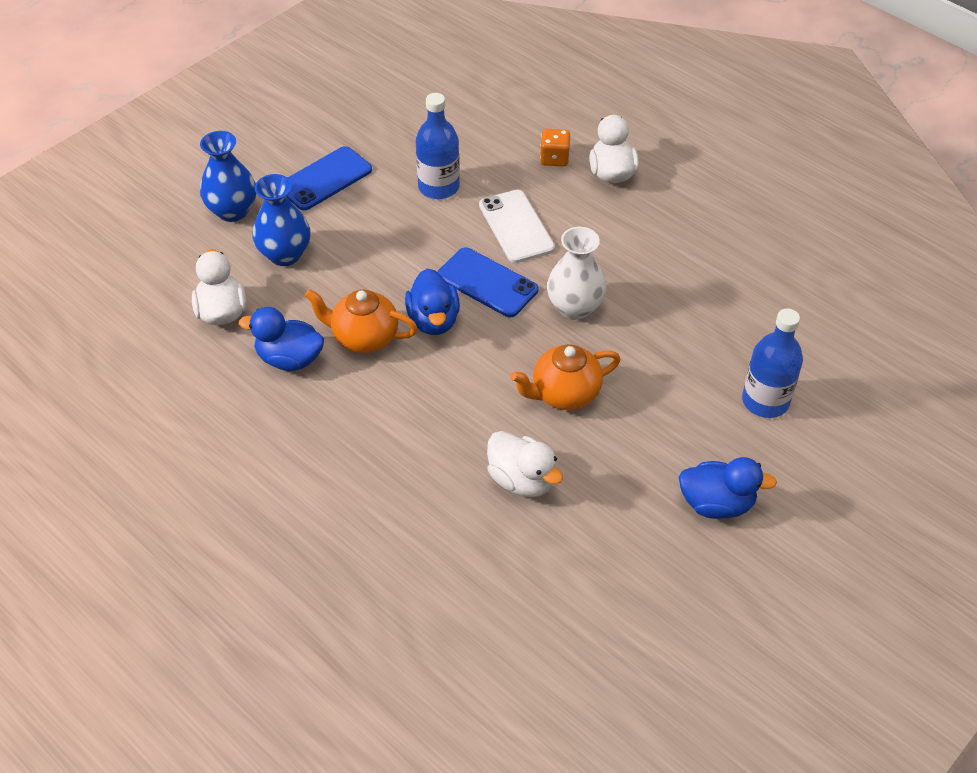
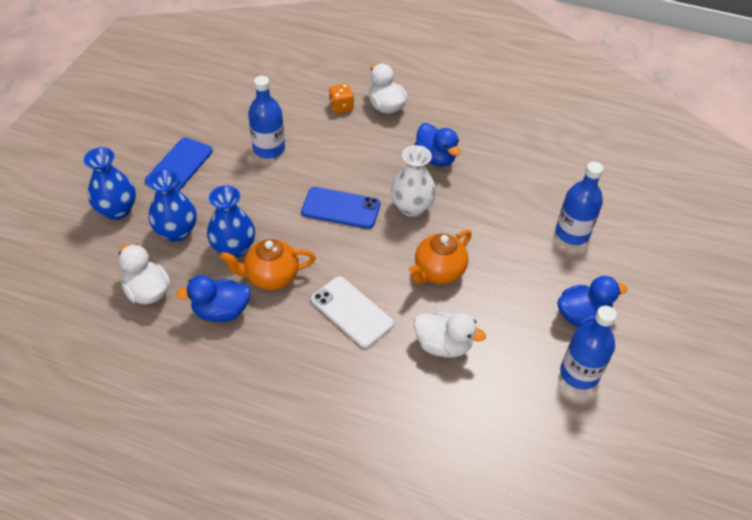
camera: 25 degrees left, 0 degrees up
blue duck [405,268,460,335] -> blue duck moved to [415,123,460,167]
white phone [479,190,555,263] -> white phone moved to [311,276,394,348]
none -> blue vase [207,185,255,258]
none -> blue bottle [560,306,617,390]

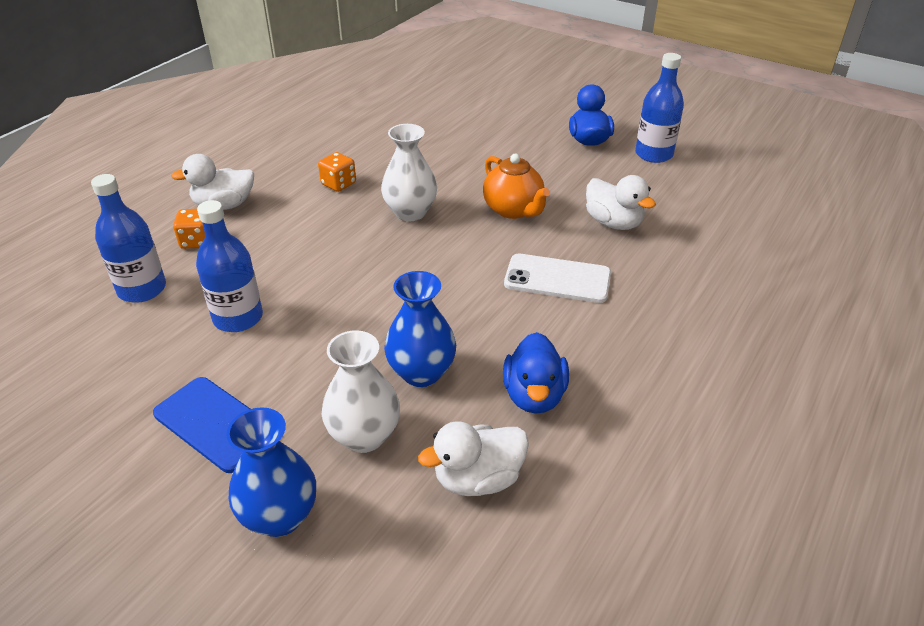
camera: 75 degrees left, 10 degrees down
blue vase [147,169,197,242] -> white vase [322,330,400,453]
orange teapot [220,239,316,290] -> none
blue phone [301,187,381,229] -> none
white phone [311,276,394,348] -> white phone turned 45 degrees clockwise [504,253,611,303]
white duck [414,312,486,358] -> white duck turned 105 degrees clockwise [586,175,656,230]
blue duck [415,123,460,167] -> orange dice [318,152,356,192]
blue bottle [556,162,604,245] -> blue bottle moved to [91,174,166,303]

